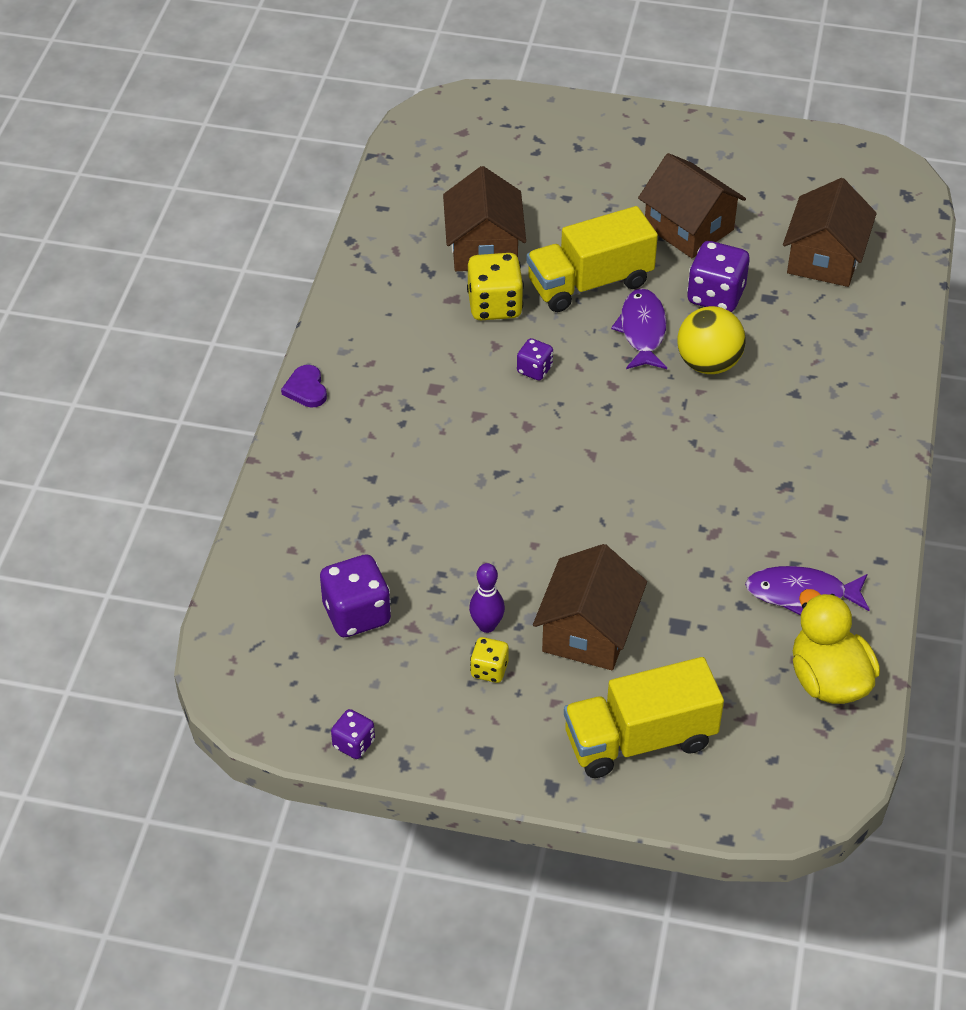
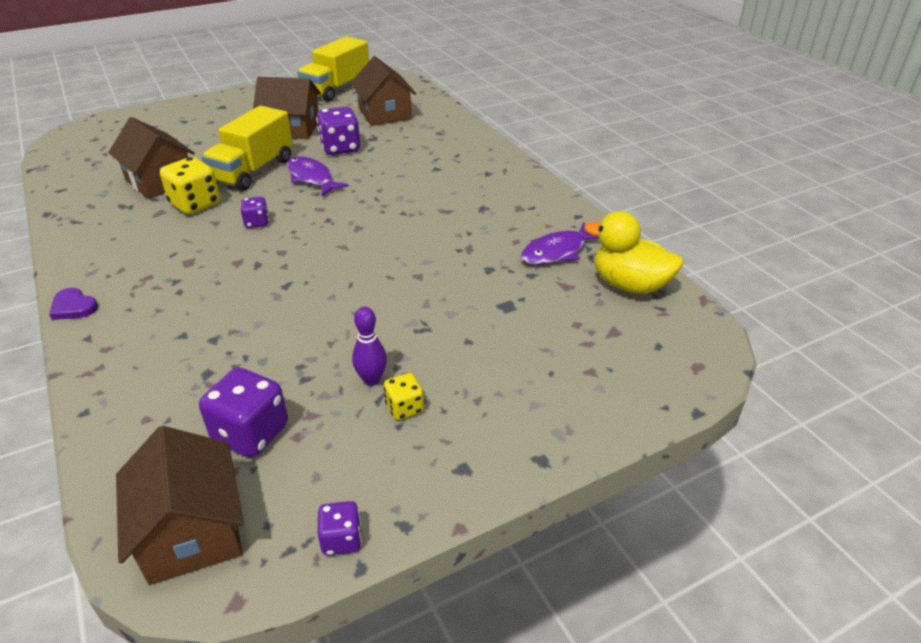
camera: 40 degrees left, 10 degrees down
brown house [533,544,647,670] -> brown house moved to [116,426,244,585]
yellow truck [564,657,724,778] -> yellow truck moved to [297,36,369,102]
yellow ball [677,306,746,374] -> none

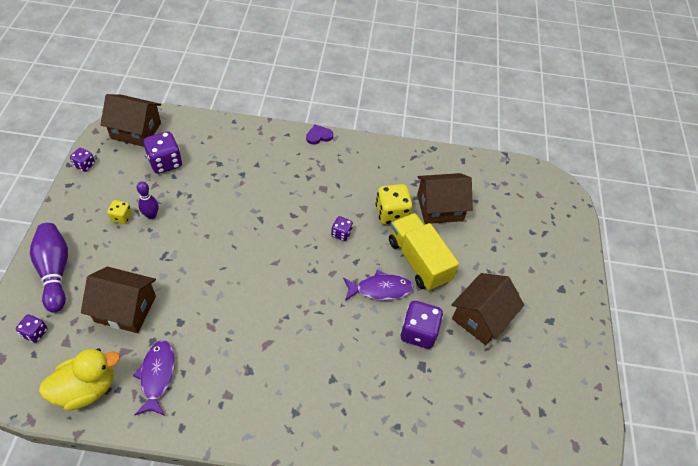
camera: 120 degrees right, 15 degrees up
yellow truck [297,36,369,102] -> none
brown house [351,56,416,126] -> brown house moved to [81,267,156,333]
none -> purple dice [16,314,48,343]
none -> purple bowling pin [30,223,68,312]

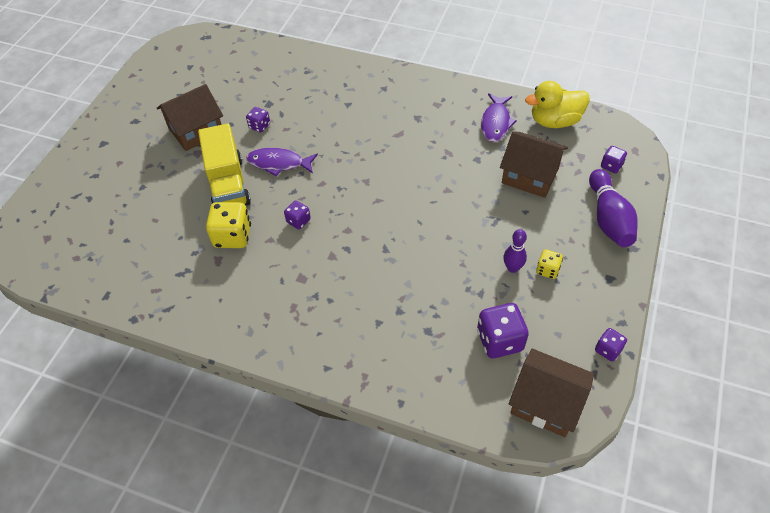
camera: 160 degrees left, 0 degrees up
purple heart [306,125,333,144] -> none
purple dice [400,301,443,349] -> purple dice [246,107,270,132], size x0.56
brown house [417,173,473,224] -> none

